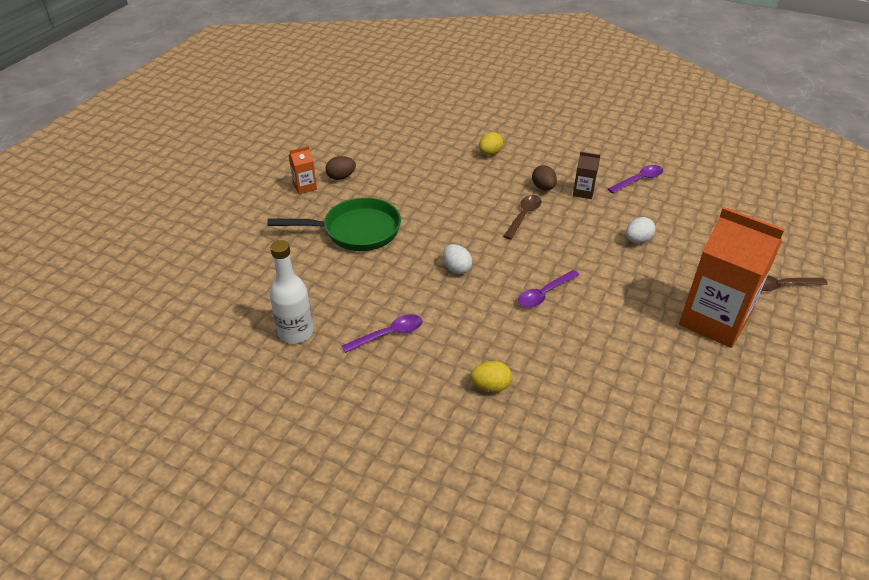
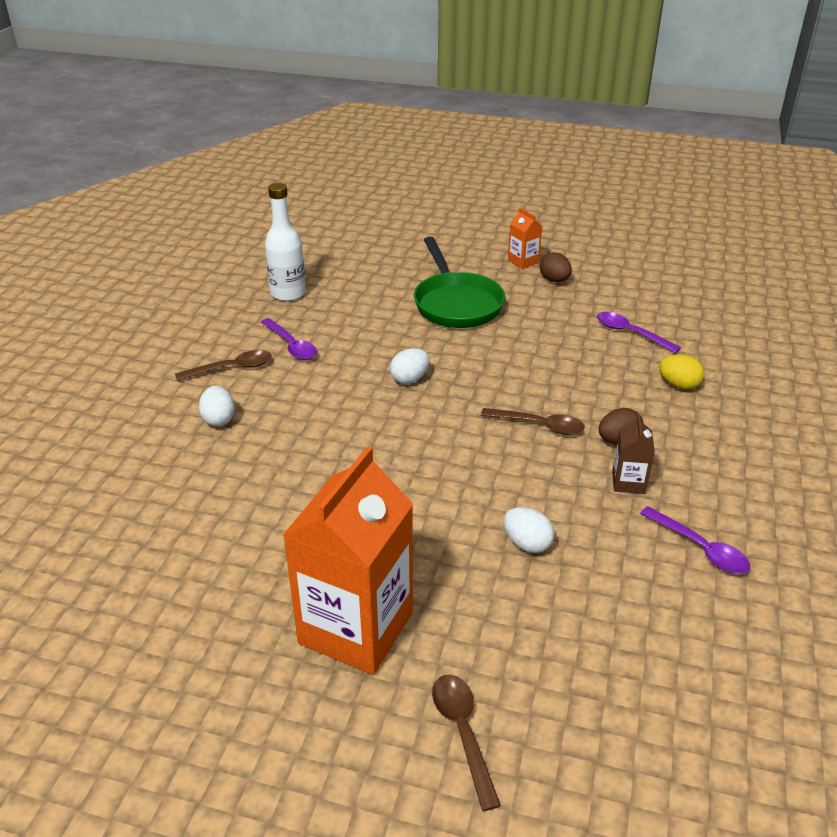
camera: 80 degrees right, 5 degrees down
yellow egg [471,361,512,392] -> white egg [199,386,235,426]
purple spoon [518,270,579,308] -> purple spoon moved to [597,312,681,353]
none -> brown spoon [175,350,272,381]

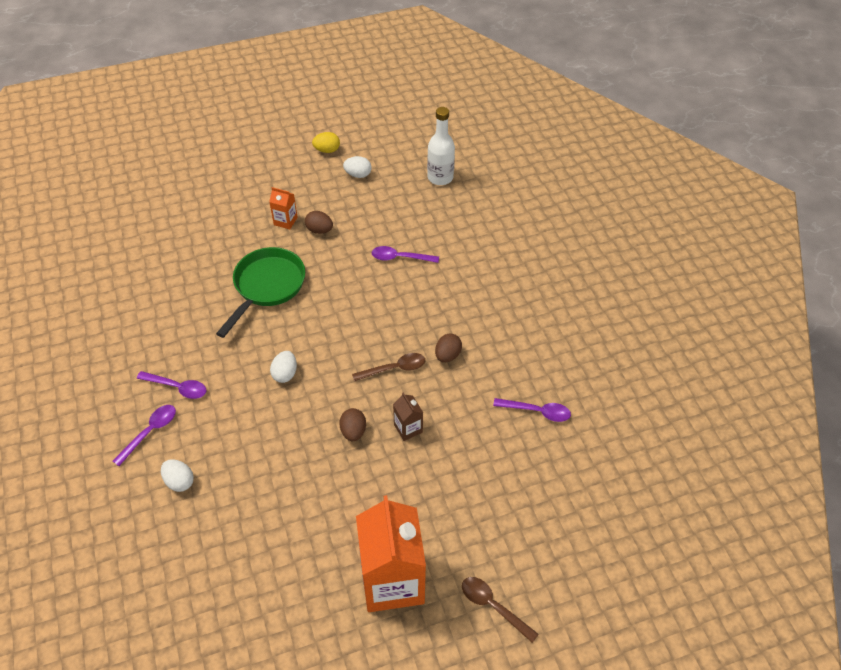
camera: 35 degrees left, 15 degrees up
brown spoon [175,350,272,381] -> purple spoon [113,405,176,466]
white bottle [265,183,306,301] -> white bottle moved to [427,107,455,185]
green pan [414,237,505,328] -> green pan turned 105 degrees counterclockwise [216,247,305,338]
white egg [504,507,555,553] -> white egg moved to [343,156,371,178]
brown carton [612,415,655,494] -> brown carton moved to [393,393,423,441]
yellow egg [659,355,704,390] -> yellow egg moved to [312,132,340,153]
none -> brown egg [340,408,366,441]

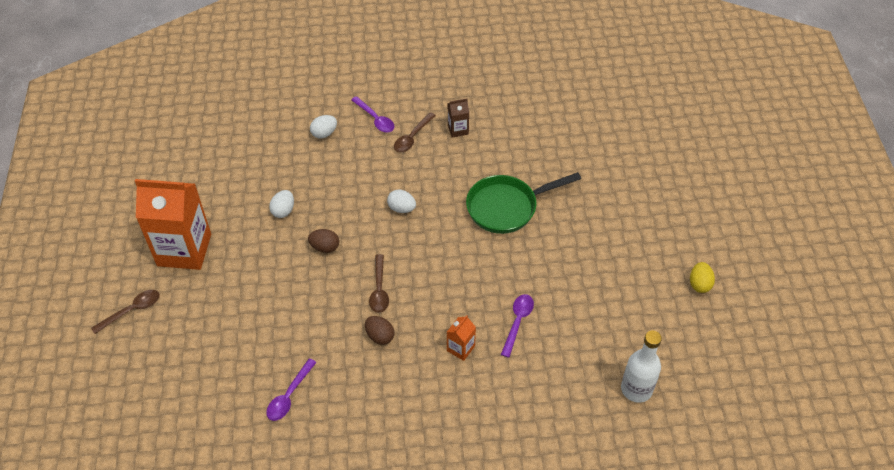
camera: 105 degrees right, 0 degrees up
purple spoon [137,371,207,399] -> brown spoon [394,112,436,152]
green pan [216,247,305,338] -> green pan turned 120 degrees clockwise [466,172,581,234]
orange carton [269,187,298,229] -> orange carton moved to [447,315,476,361]
brown egg [305,211,333,234] -> none
white egg [343,156,371,178] -> white egg moved to [269,190,294,218]
brown carton [393,393,423,441] -> brown carton moved to [448,98,469,137]

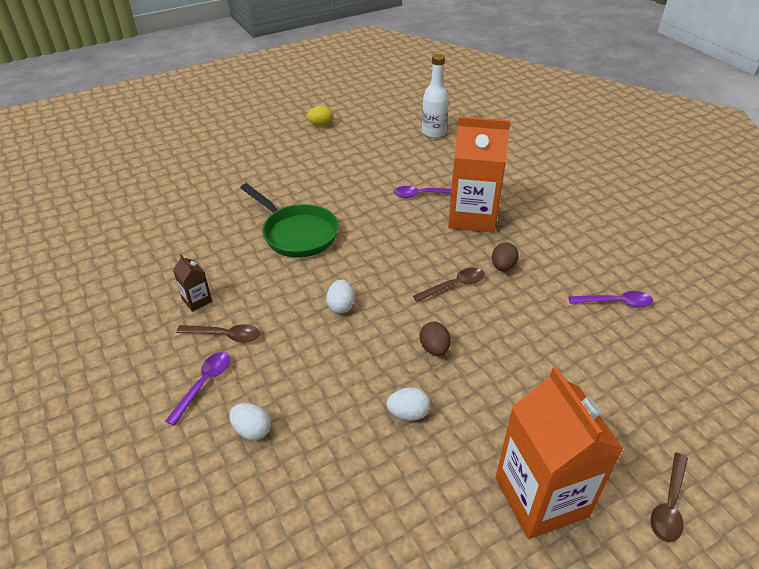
camera: 115 degrees left, 10 degrees down
brown spoon [91,290,160,334] -> brown spoon turned 90 degrees counterclockwise [650,452,688,542]
orange carton [447,315,476,361] -> orange carton [448,117,510,233], size x2.33

